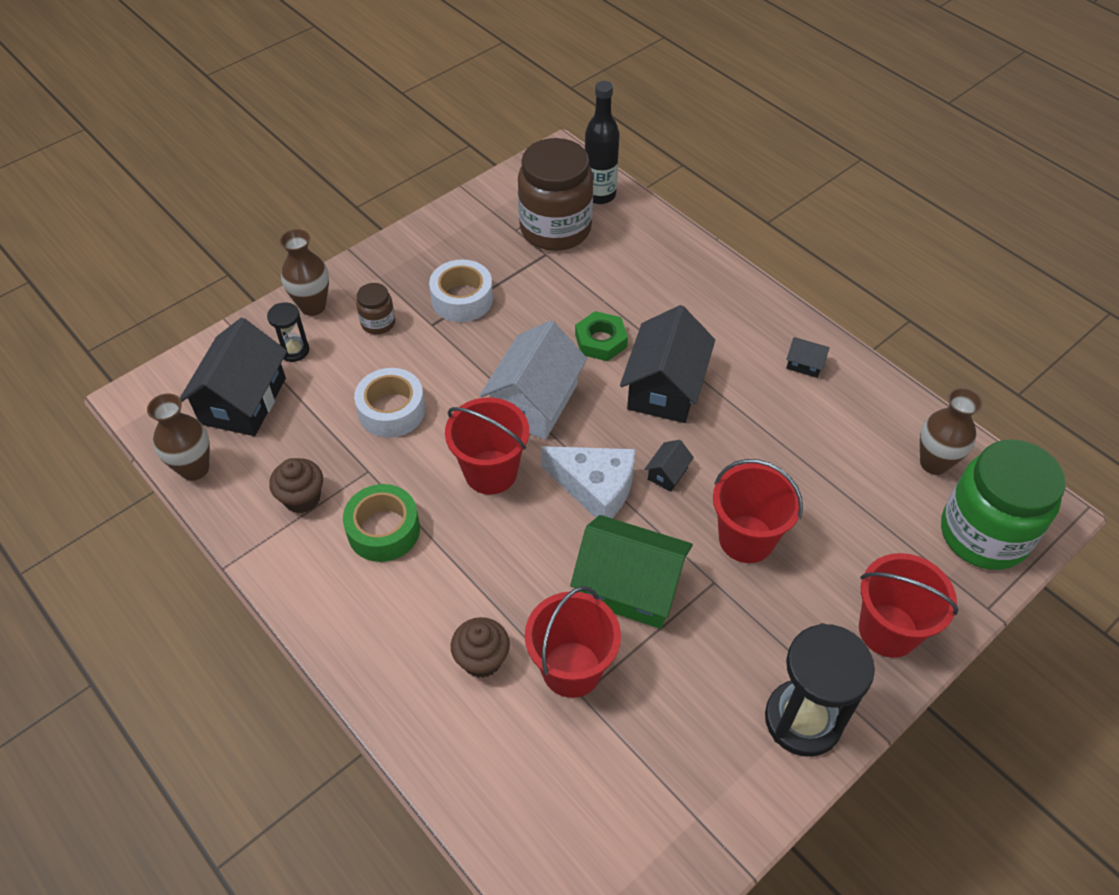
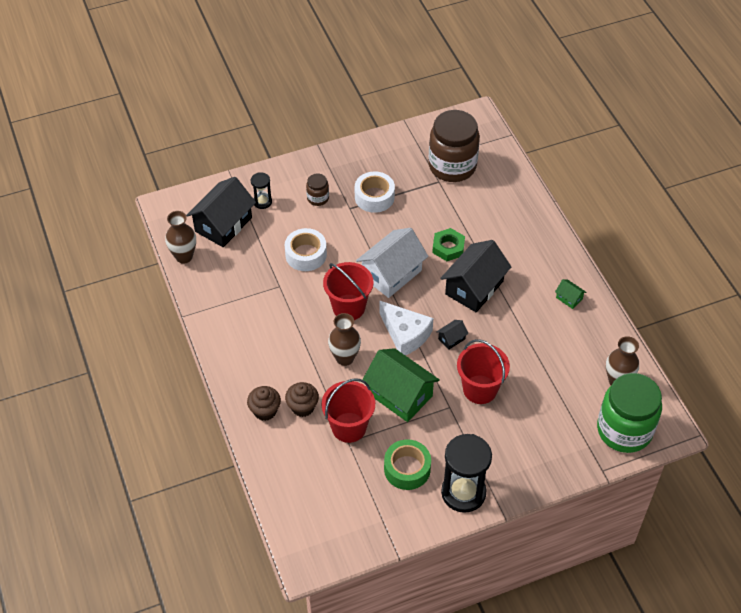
camera: 20 degrees right, 0 degrees up
brown cupcake [269,458,323,513] -> brown cupcake moved to [247,386,281,421]
brown vase [280,229,329,316] -> brown vase moved to [328,313,361,366]
green tape [343,484,420,562] -> green tape moved to [384,439,431,490]
black bottle [585,81,619,204] -> none
black house [786,337,830,378] -> green house [555,279,586,309]
red bucket [859,553,959,658] -> none

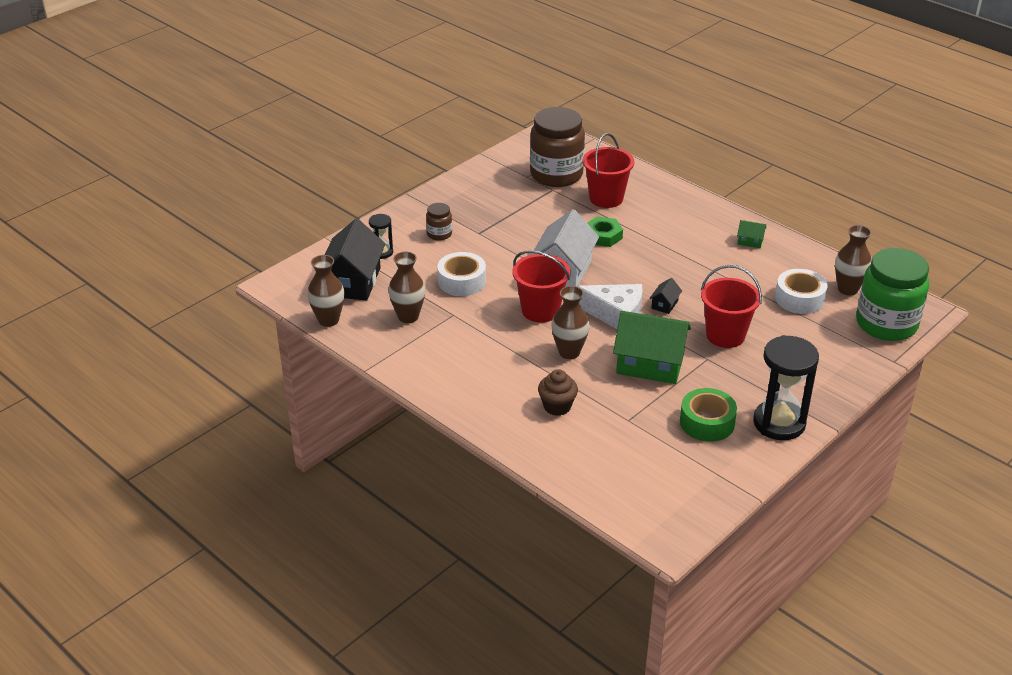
camera: 25 degrees left, 15 degrees down
brown cupcake [247,386,281,421] -> none
red bucket [322,378,375,443] -> red bucket moved to [583,133,635,208]
white tape [355,171,395,213] -> white tape moved to [775,269,827,314]
black house [440,240,512,312] -> none
none -> brown vase [388,252,425,323]

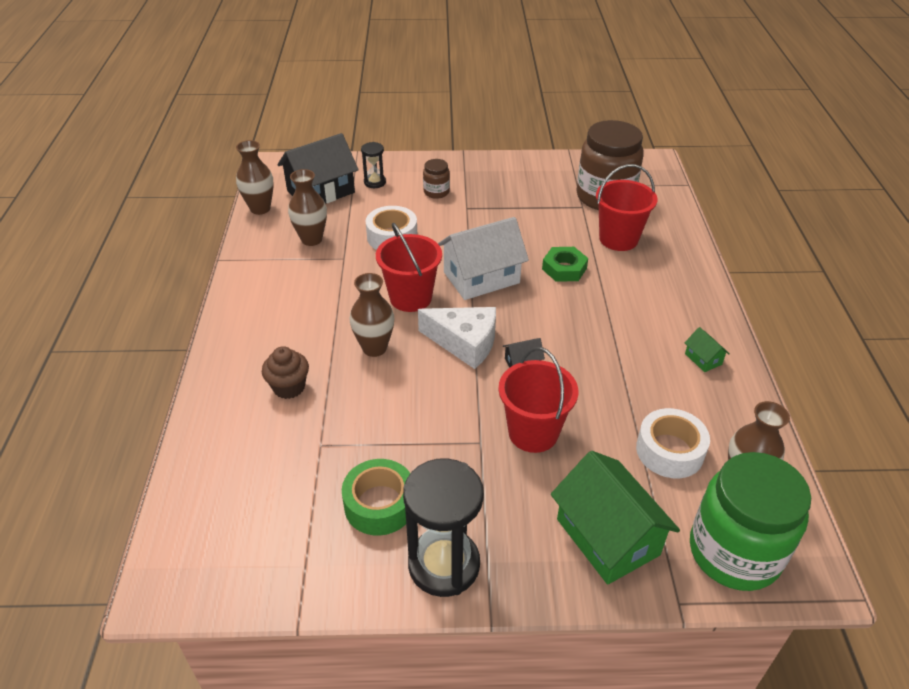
camera: 45 degrees right, 5 degrees up
white cheese [576,284,643,329] -> white cheese turned 45 degrees counterclockwise [418,307,496,369]
green house [613,311,691,384] -> green house moved to [551,451,680,584]

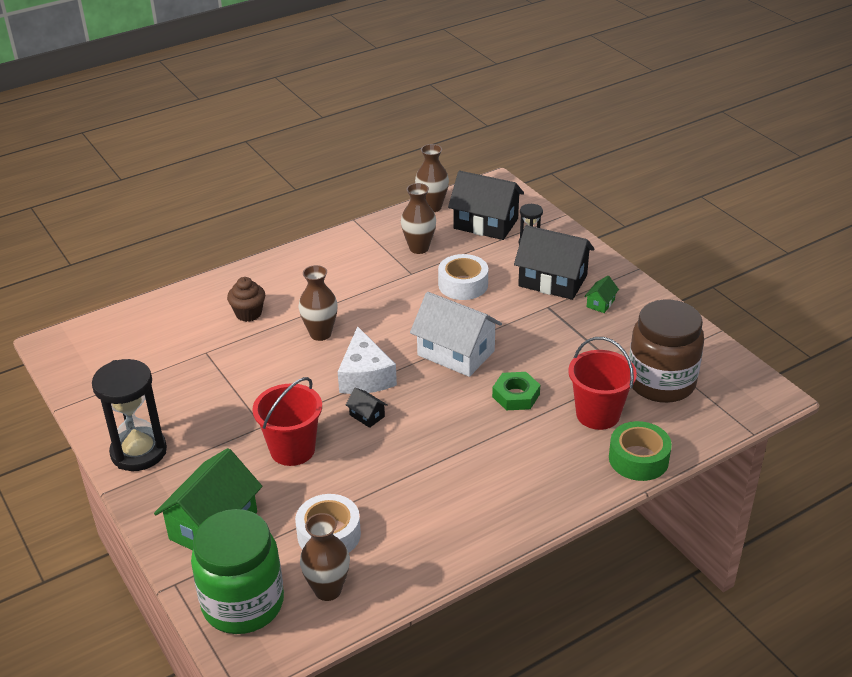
camera: 60 degrees right, 5 degrees down
green tape [342,459,410,536] -> green tape moved to [609,421,672,481]
red bucket [376,223,442,312] -> none
brown jar [423,159,450,199] -> black house [514,225,594,300]
green house [684,327,730,372] -> green house moved to [584,276,619,313]

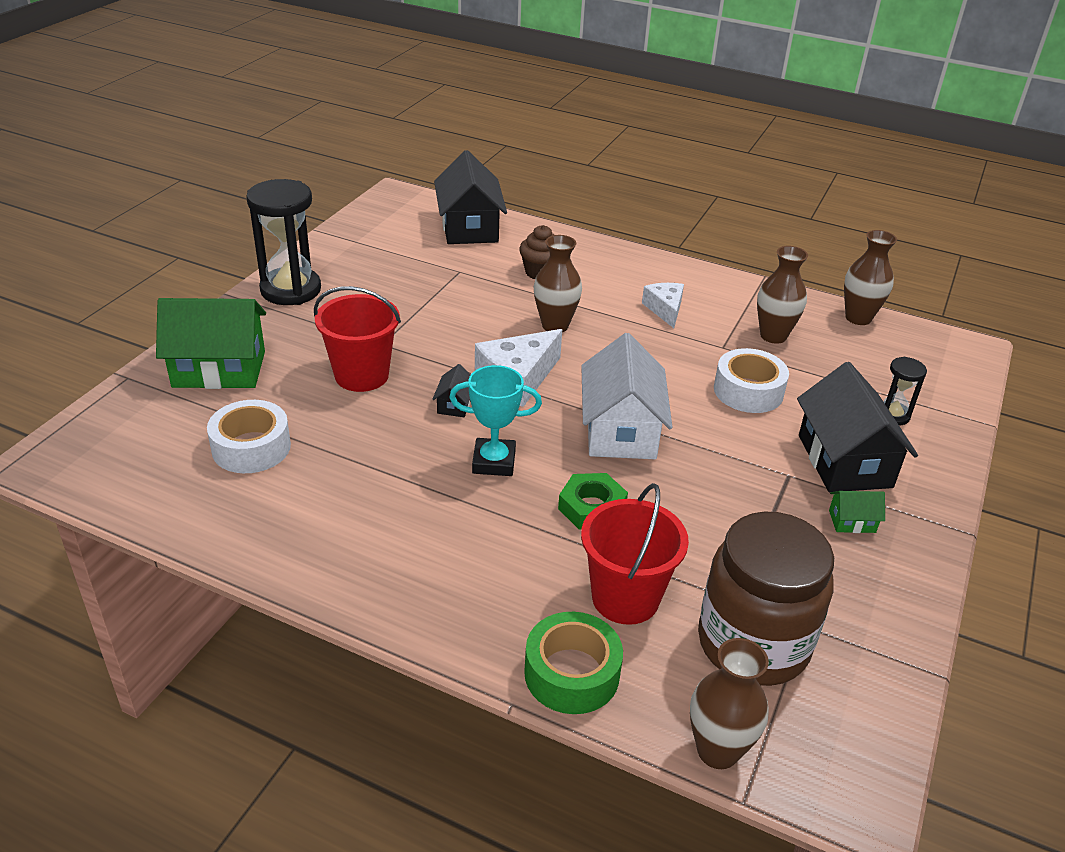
camera: 55 degrees right, 0 degrees up
green jar [191,509,284,634] -> none
brown vase [300,513,350,601] -> brown vase moved to [690,638,769,769]
black house [448,171,524,240] -> black house moved to [434,150,507,244]
none -> turquoise trophy [449,365,542,476]
none -> white cheese [642,283,684,328]

